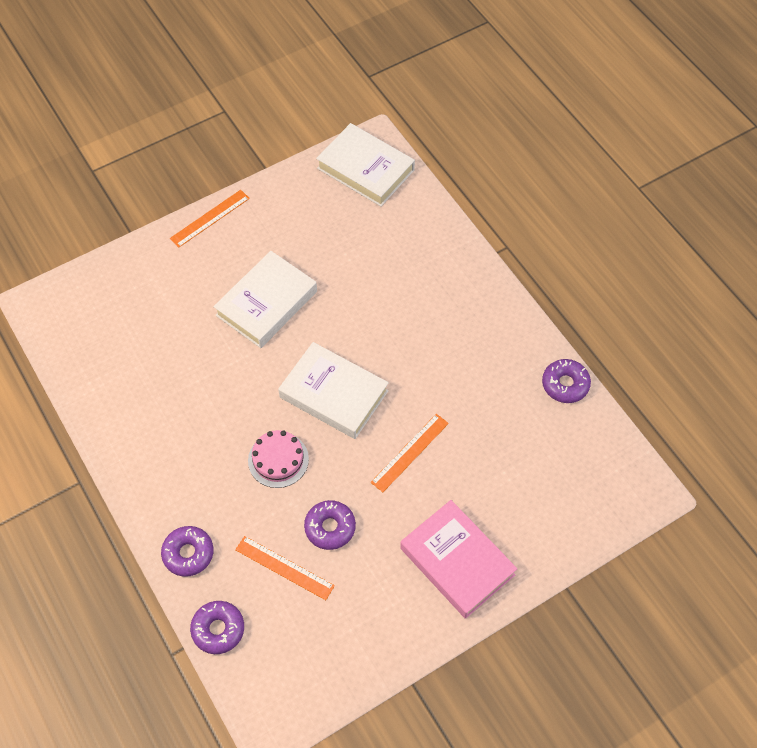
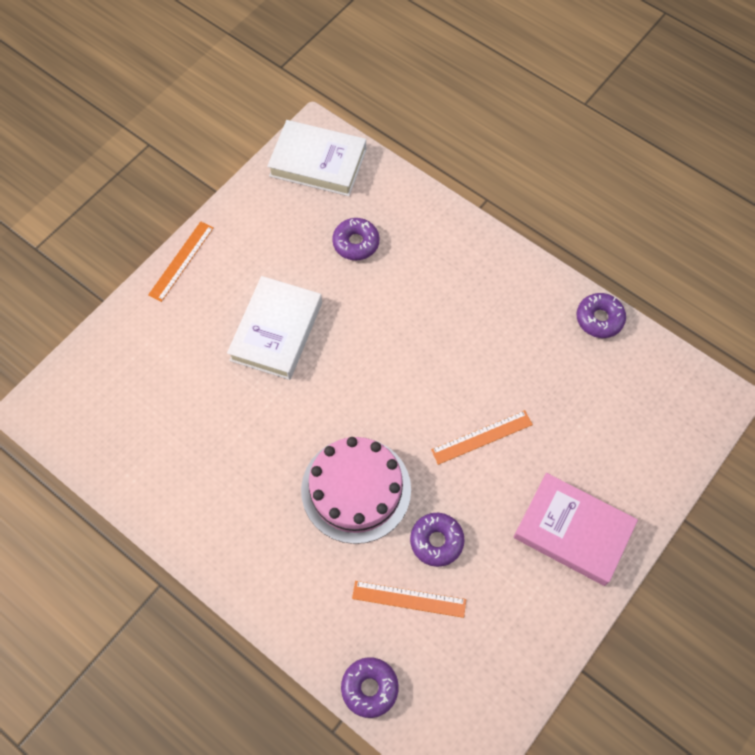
camera: 20 degrees left, 5 degrees up
purple donut [161,526,213,577] -> purple donut moved to [332,218,379,260]
pink cake [248,430,309,488] -> pink cake [301,437,411,544], size x1.71
white book [278,342,389,439] -> none
orange ruler [371,414,449,492] -> orange ruler turned 45 degrees clockwise [431,410,533,465]

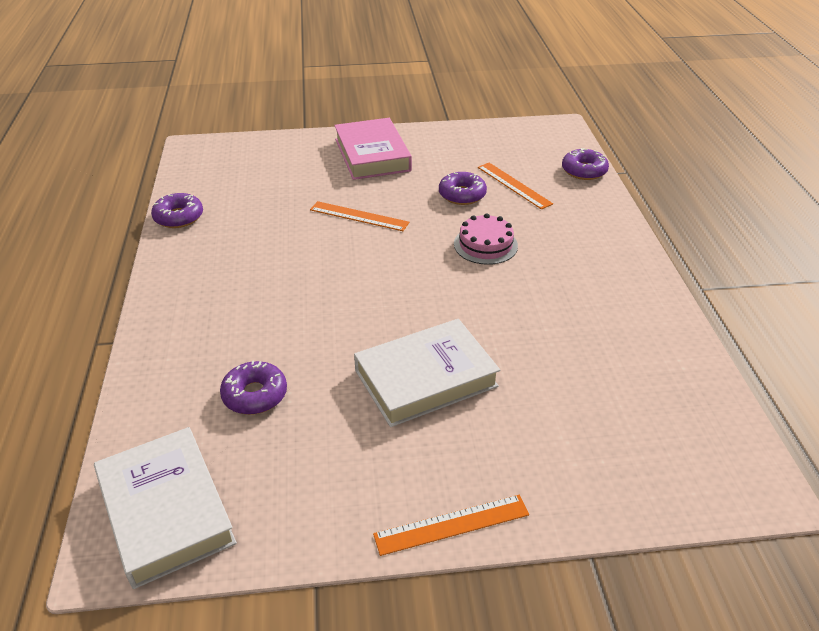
camera: 135 degrees left, 25 degrees down
pink cake [301,437,411,544] -> pink cake [454,213,518,265], size x0.59

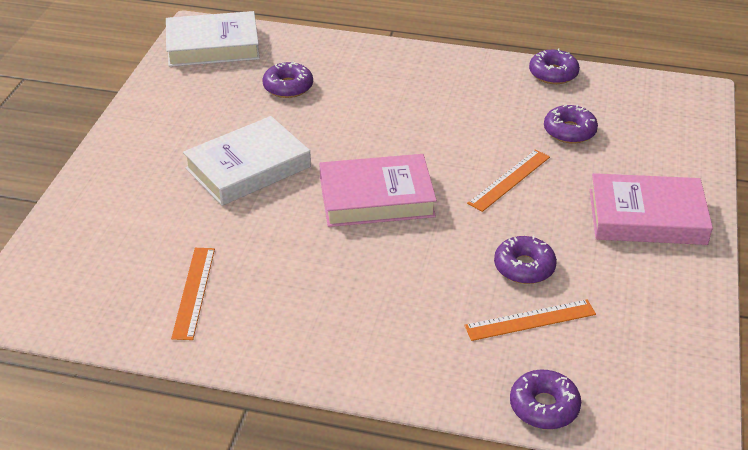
camera: 110 degrees right, 0 degrees up
white book [354,319,500,427] -> white book turned 60 degrees clockwise [183,116,311,206]
orange ruler [373,495,529,556] -> orange ruler moved to [171,248,215,340]
pink cake [454,213,518,265] -> none
none -> pink book [319,154,437,227]
none -> purple donut [544,105,598,144]

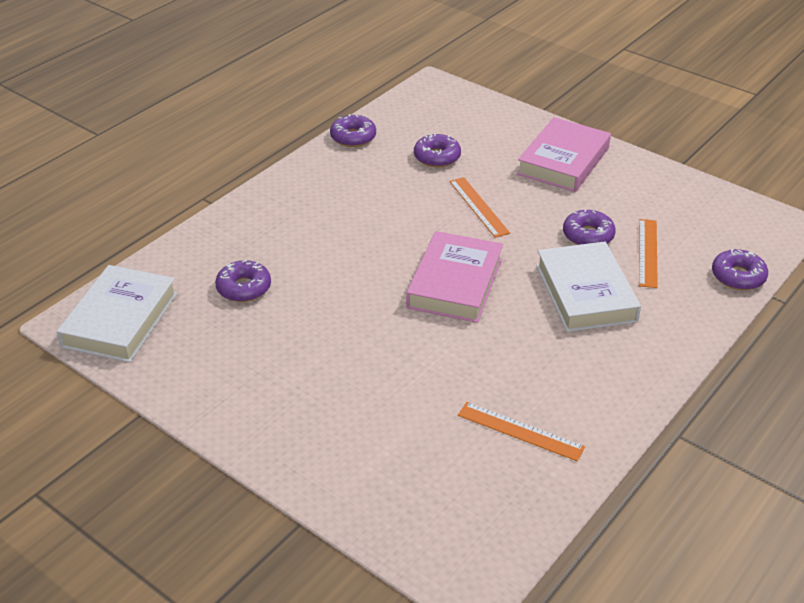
camera: 65 degrees left, 0 degrees up
white book [183,116,311,206] -> white book moved to [536,242,641,332]

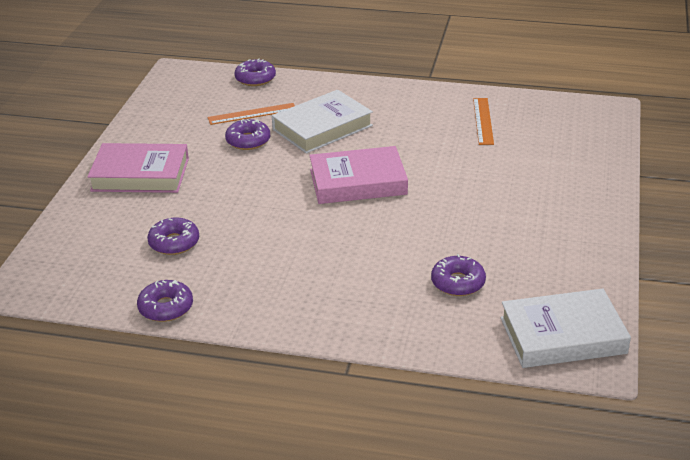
camera: 115 degrees left, 5 degrees down
orange ruler [449,177,510,238] -> none

